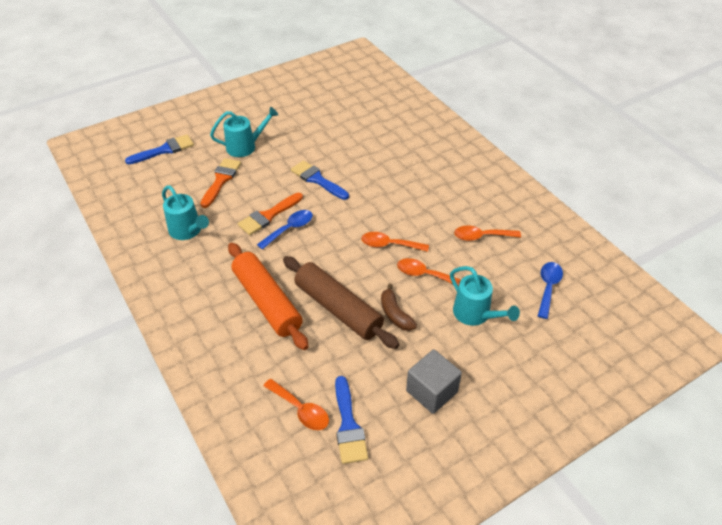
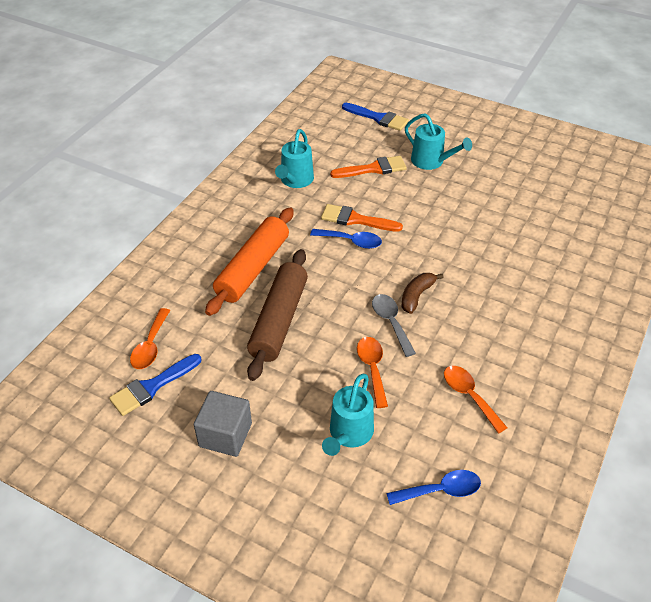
camera: 60 degrees right, 0 degrees up
blue brush [291,160,349,200] -> none
orange spoon [361,232,429,252] -> grey spoon [372,294,416,357]
brown banana [381,284,417,331] -> brown banana moved to [401,273,444,314]

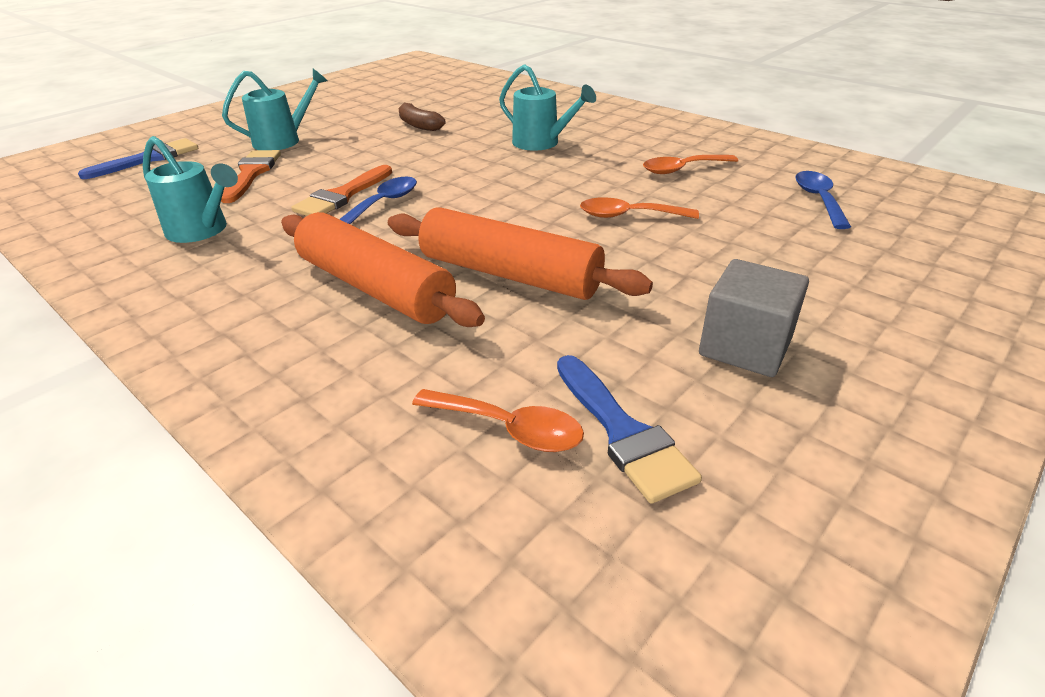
camera: 75 degrees left, 10 degrees down
brown rolling pin [247,249,308,381] -> orange rolling pin [388,207,653,300]
turquoise watering can [322,374,374,456] -> turquoise watering can moved to [499,64,596,151]
grey spoon [372,294,416,357] -> none
brown banana [401,273,444,314] -> brown banana moved to [398,103,445,131]

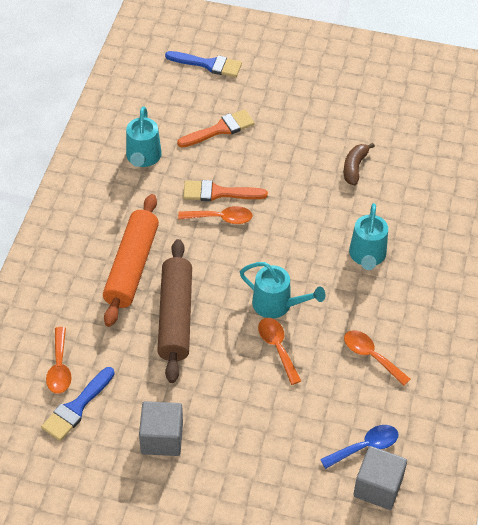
camera: 60 degrees right, 15 degrees up
turquoise watering can [222,69,327,150] -> turquoise watering can moved to [240,262,325,318]
blue spoon [340,177,417,224] -> orange spoon [178,206,253,224]
orange rolling pin [388,207,653,300] -> brown rolling pin [157,239,192,383]
none -> grey cube [353,446,407,510]

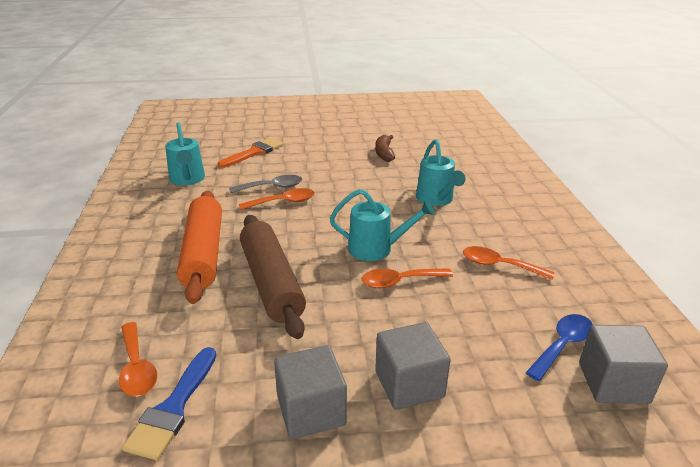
camera: 20 degrees left, 20 degrees down
blue brush [165,51,242,77] -> none
orange brush [183,180,268,201] -> grey spoon [229,175,302,193]
orange spoon [258,318,301,385] -> orange spoon turned 60 degrees counterclockwise [362,268,453,288]
none -> grey cube [375,322,451,410]

